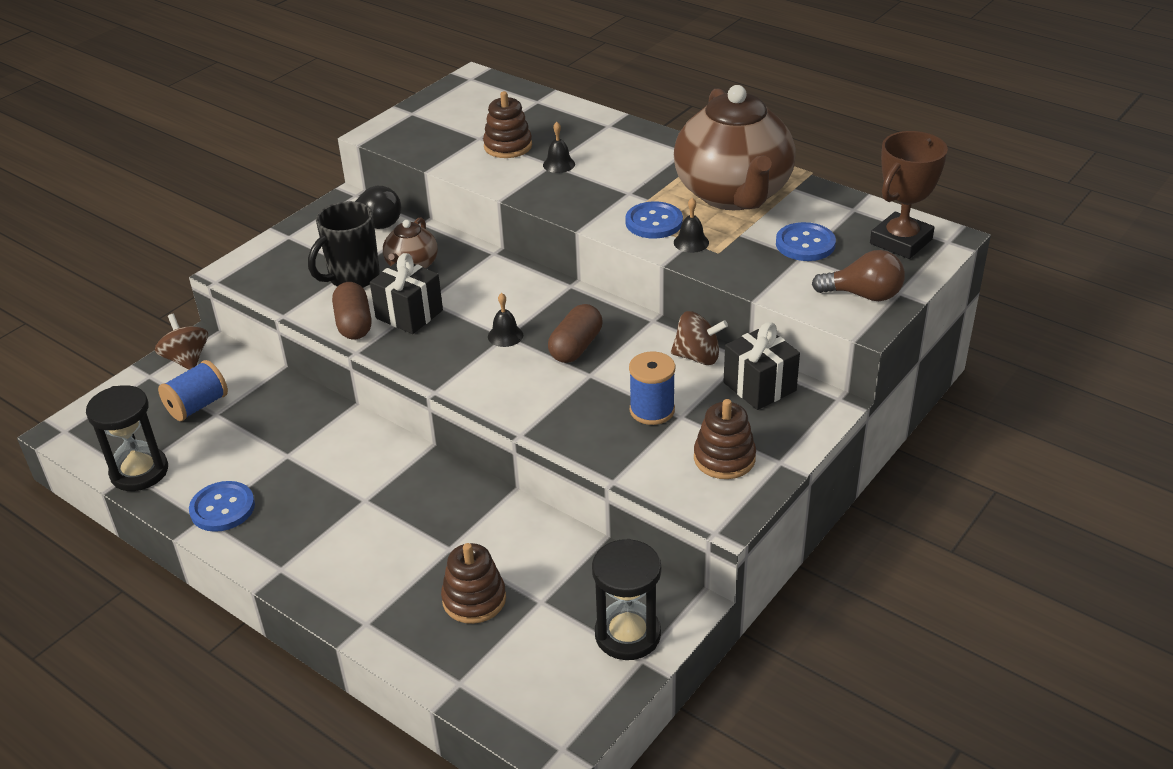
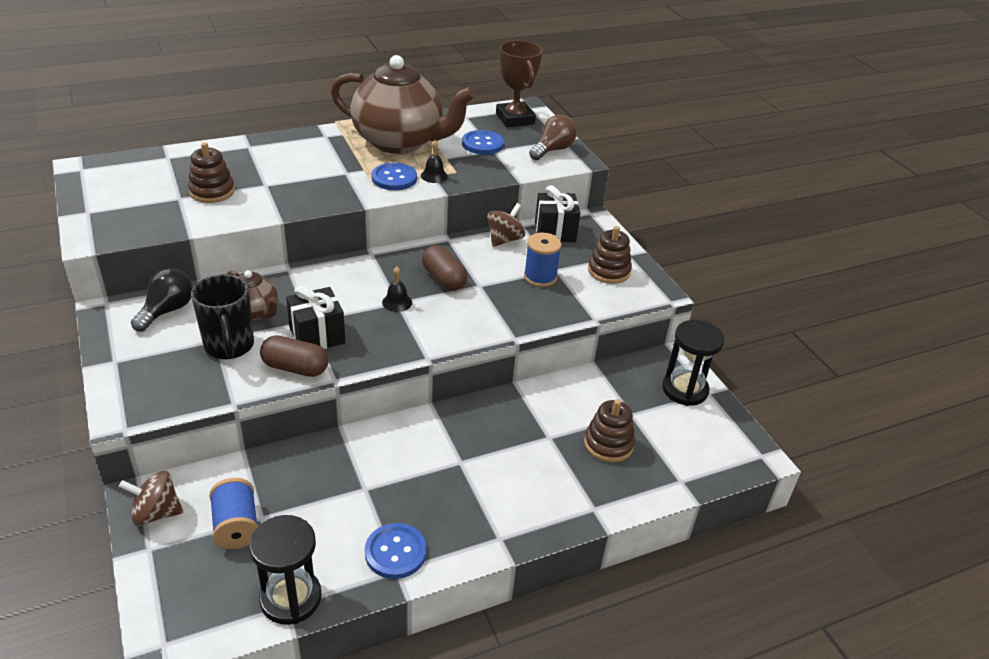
camera: 65 degrees left, 0 degrees up
black bell [543,122,575,173] -> none

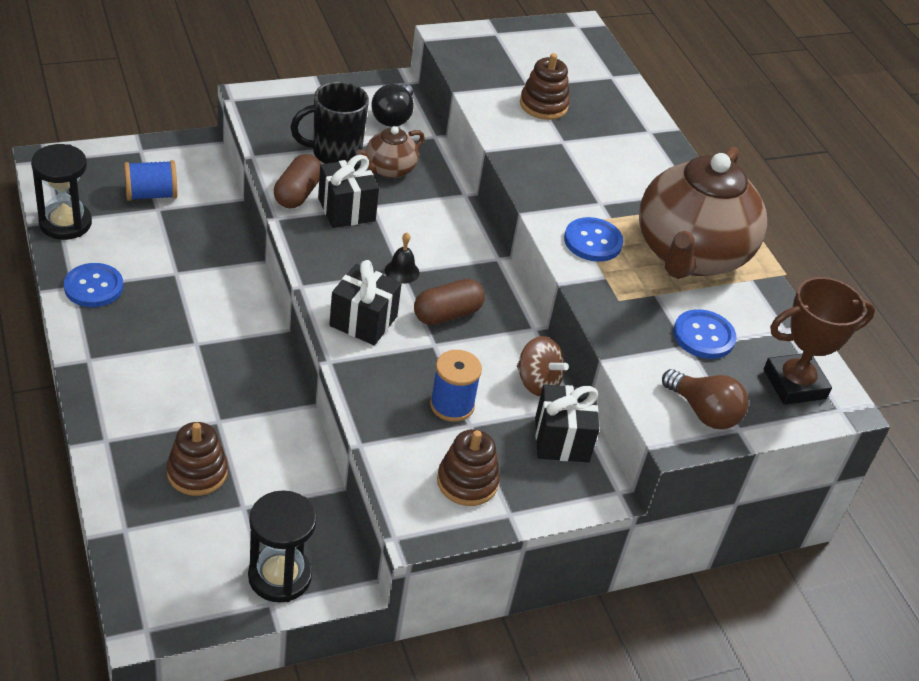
camera: 90 degrees right, 5 degrees up
brown spinning top [119,471,183,526] -> none
black light bulb [131,268,193,332] -> black light bulb turned 75 degrees clockwise [371,83,414,127]
black bell [421,140,448,183] -> none
none -> black gift [329,260,402,345]

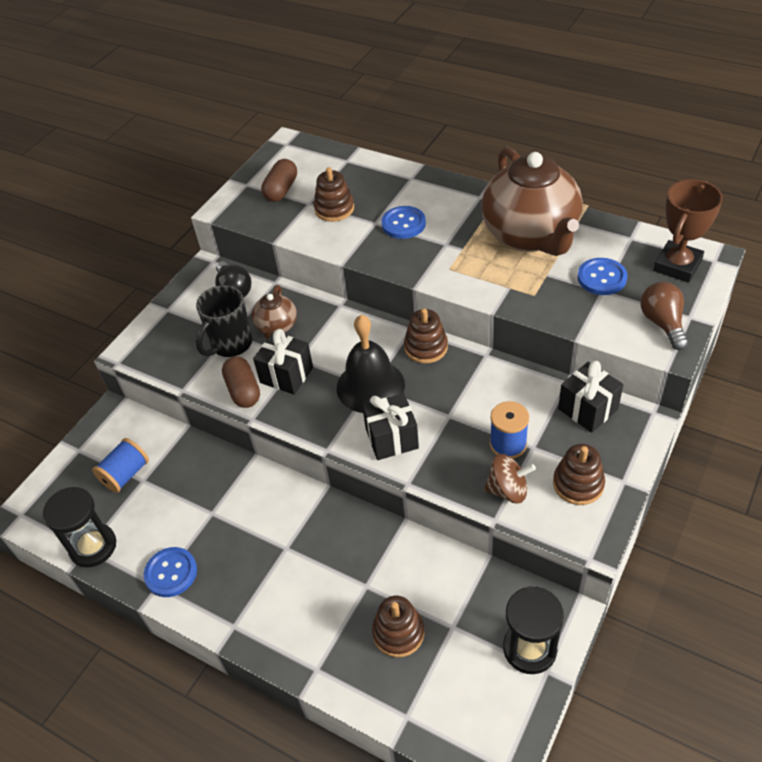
camera: 30 degrees left, 5 degrees up
black bell [385,233,419,284] -> black bell [337,315,405,413], size x2.36
brown capsule [414,279,485,325] -> brown capsule moved to [261,159,297,202]
brown spinning top [517,336,569,396] -> brown spinning top moved to [484,454,536,503]
blue button [564,217,623,262] -> blue button moved to [381,206,426,239]
brown light bulb [662,369,749,429] -> brown light bulb turned 105 degrees counterclockwise [641,282,688,350]
none -> brown stacking toy [404,308,448,363]

